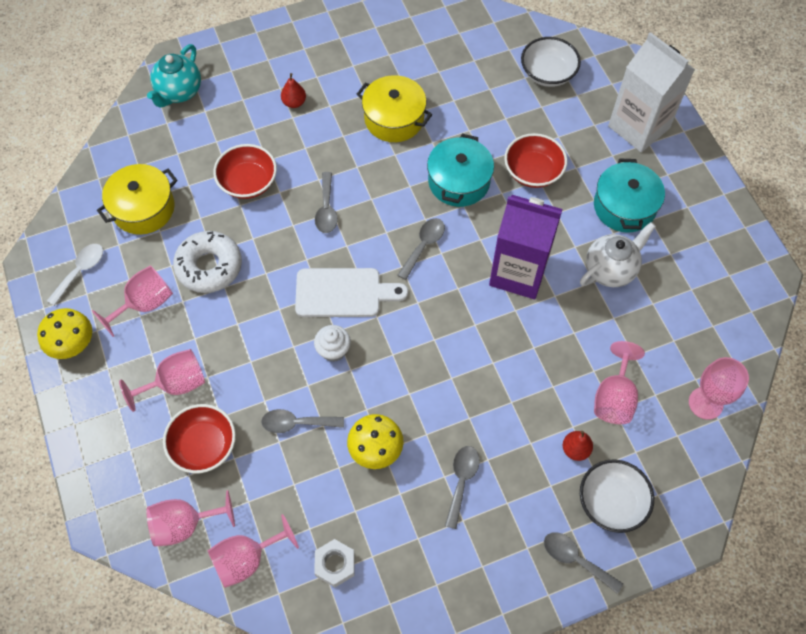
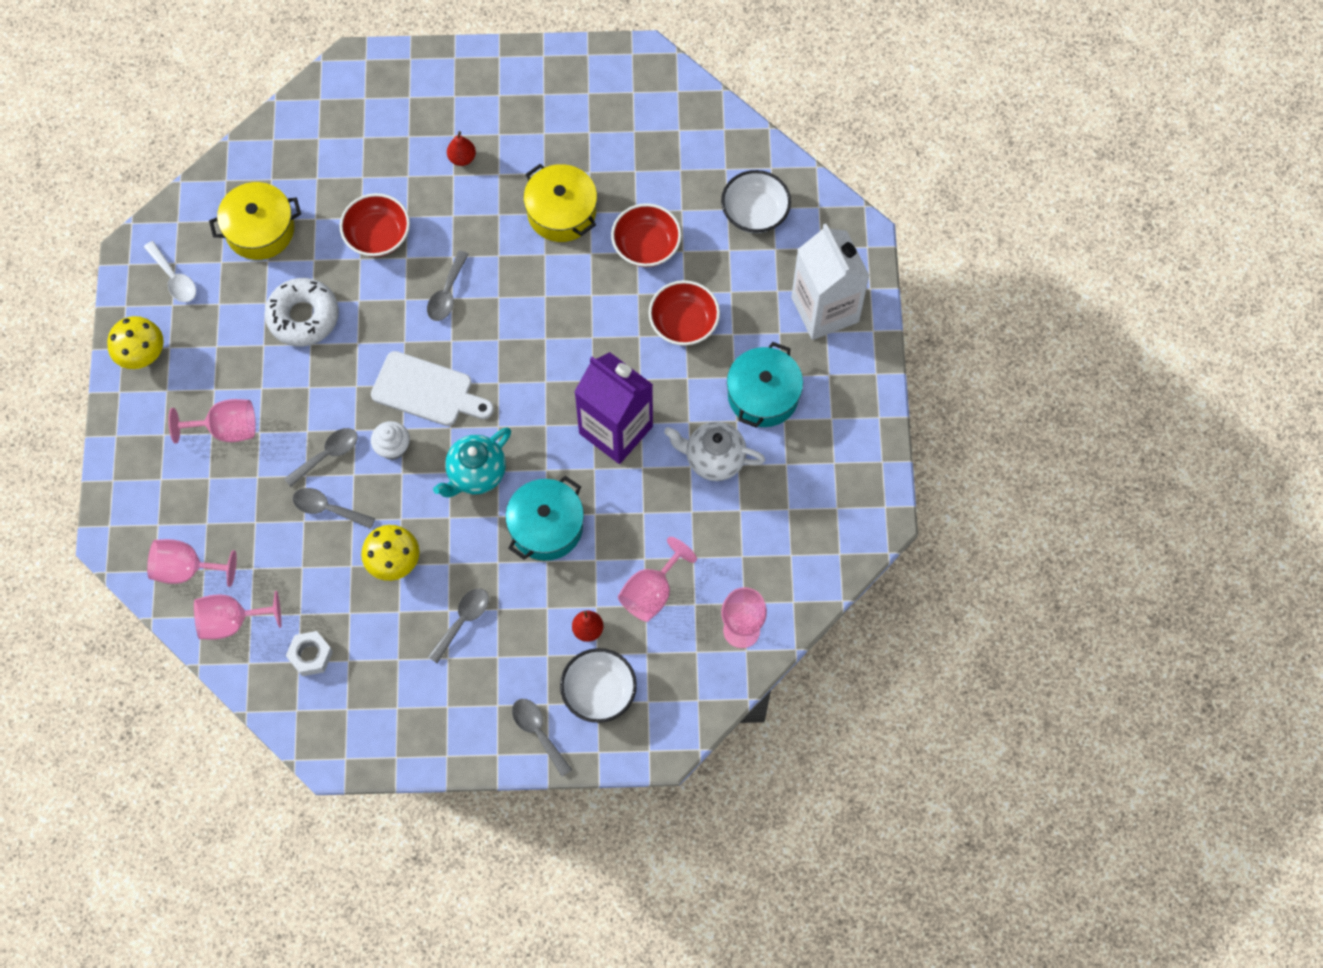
camera: 20 degrees right, 5 degrees up
white spoon [47,244,103,306] -> white spoon turned 90 degrees clockwise [144,241,196,302]
pink goblet [92,265,173,337] -> none
turquoise teapot [147,44,201,108] -> turquoise teapot moved to [433,427,511,497]
red bowl [163,404,236,473] -> red bowl moved to [611,203,682,267]
grey spoon [397,218,445,280] -> grey spoon moved to [284,428,357,487]
turquoise pot [427,134,494,207] -> turquoise pot moved to [505,476,584,561]
white teapot [580,222,656,287] -> white teapot turned 150 degrees counterclockwise [664,421,766,481]

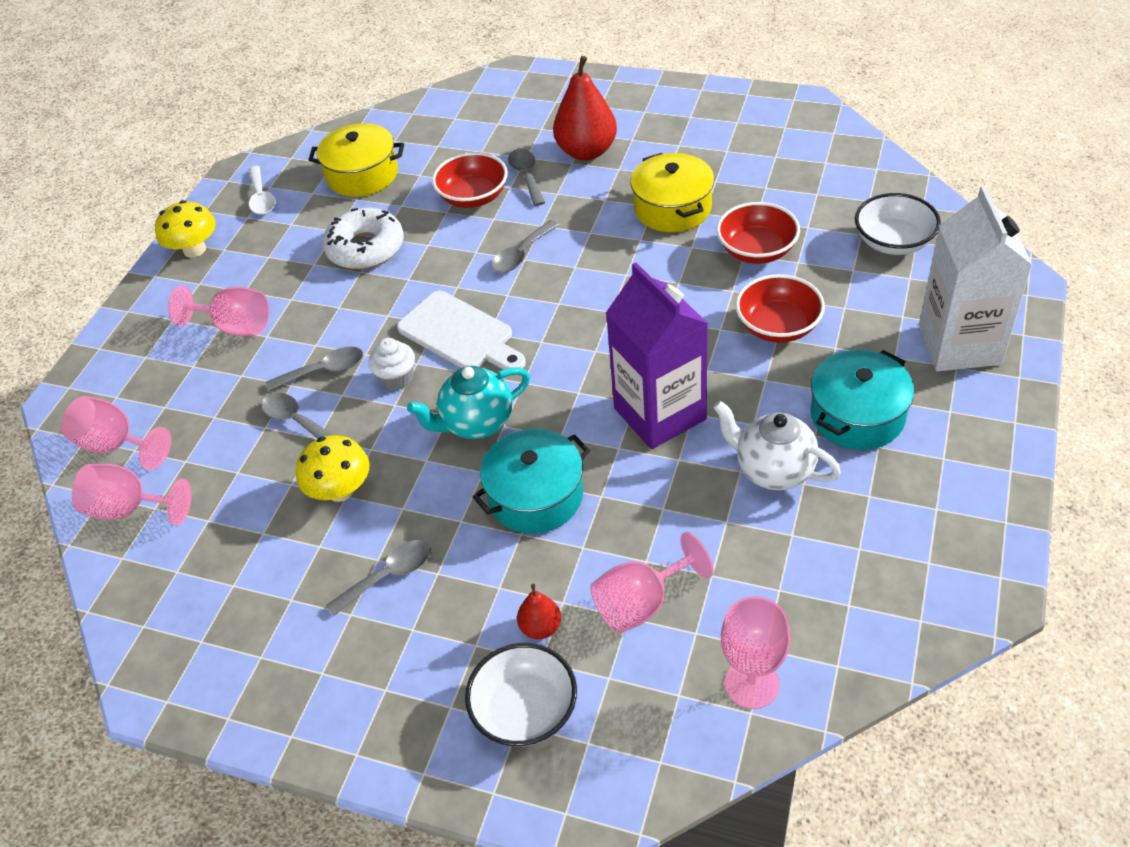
camera: 25 degrees right, 20 degrees down
white nut [286,631,333,676] -> none
red pear [447,131,476,166] -> red pear [553,56,617,161], size x2.05
grey spoon [512,699,572,776] -> grey spoon moved to [508,149,545,206]

